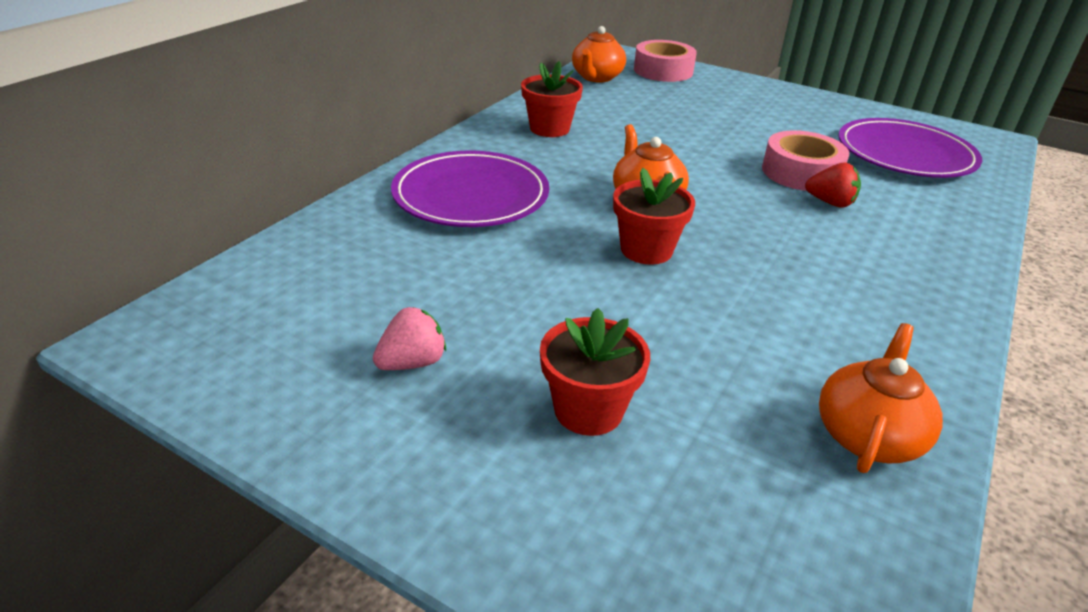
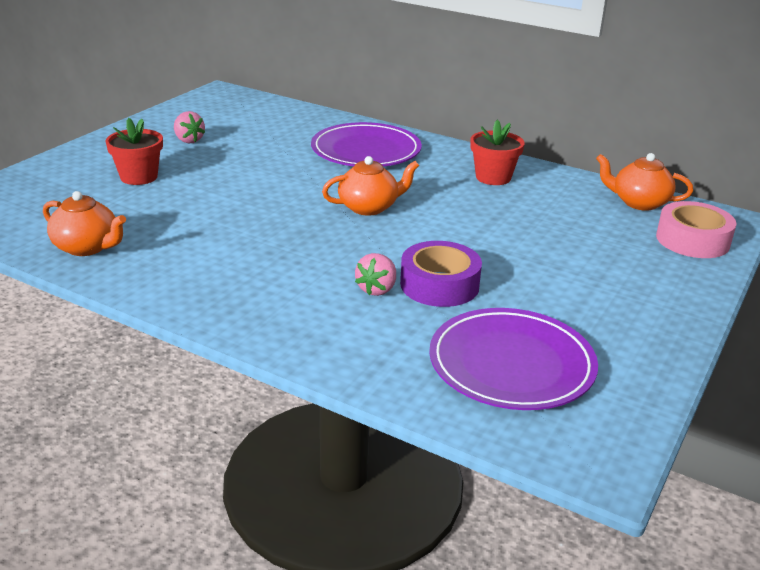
camera: 90 degrees right, 5 degrees down
red flower pot [613,168,695,265] -> none
pink tape [762,130,849,191] -> purple tape [400,241,482,307]
red strawberry [805,163,861,208] -> pink strawberry [355,253,396,296]

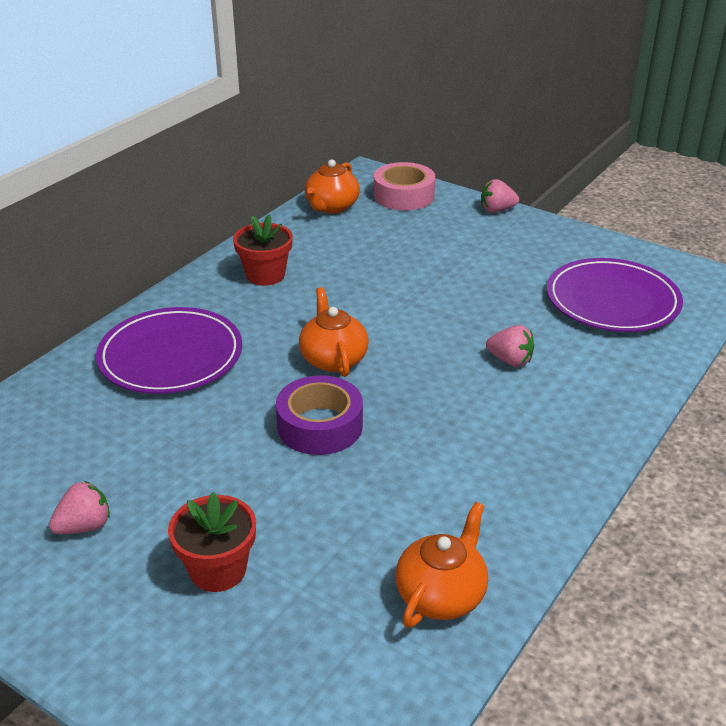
camera: 85 degrees left, 5 degrees up
purple tape [400,241,482,307] -> purple tape moved to [276,375,363,455]
none -> pink strawberry [481,179,519,213]

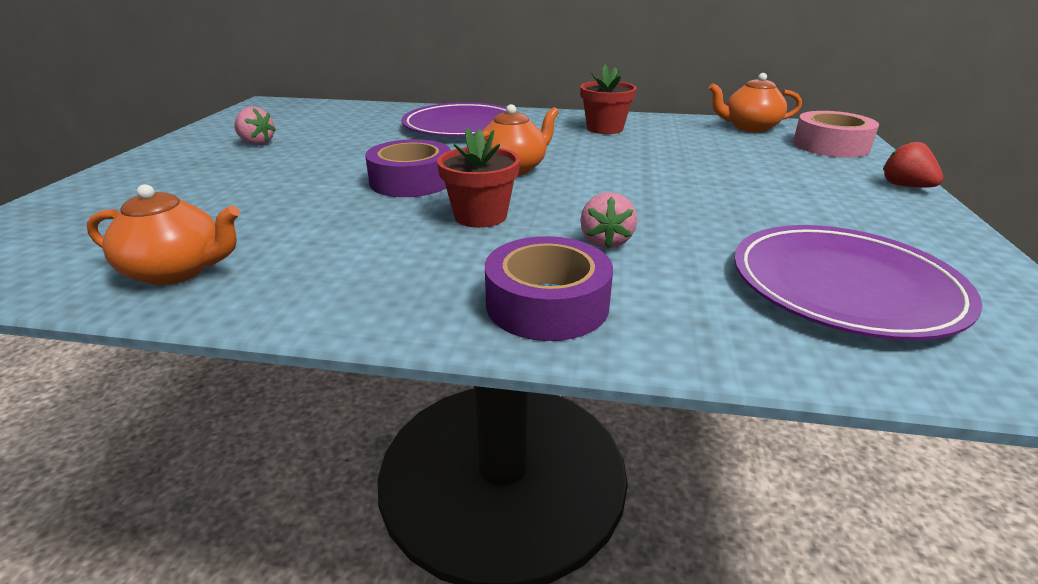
camera: 65 degrees right, 5 degrees down
red flower pot [168,492,256,592] -> red flower pot moved to [437,128,520,228]
pink strawberry [481,179,519,213] -> red strawberry [883,141,943,188]
none -> purple tape [485,236,613,341]

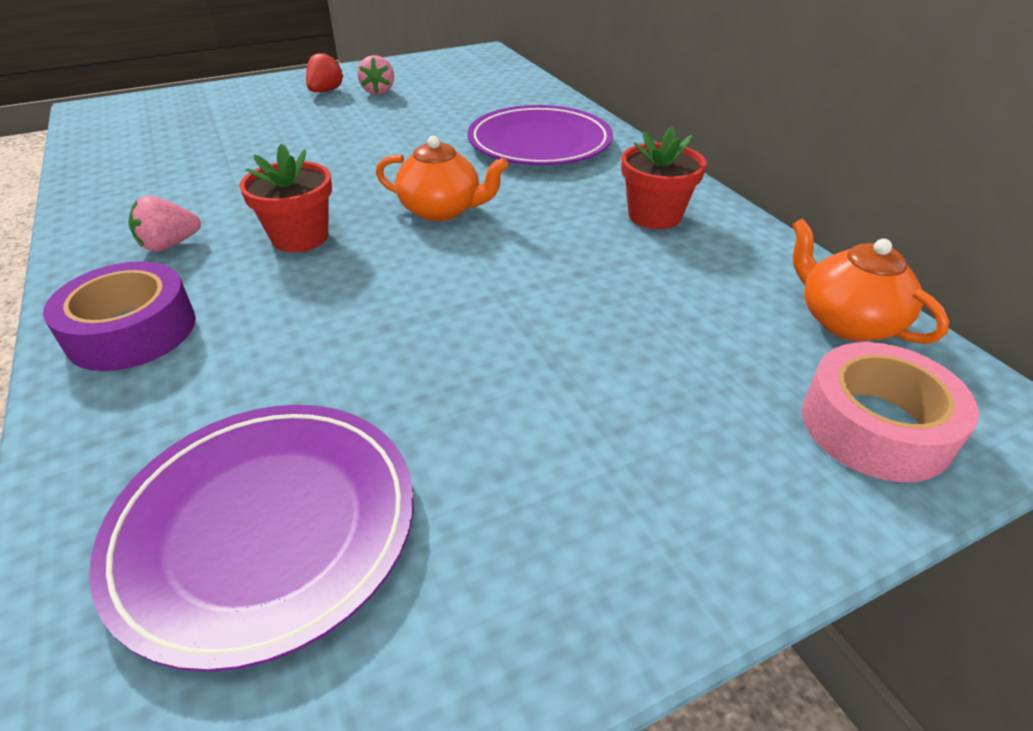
camera: 55 degrees right, 10 degrees up
orange teapot [87,184,240,285] -> none
purple tape [365,139,451,197] -> none
pink strawberry [580,192,637,248] -> pink strawberry moved to [129,196,201,251]
red strawberry [883,141,943,188] -> red strawberry moved to [306,52,343,92]

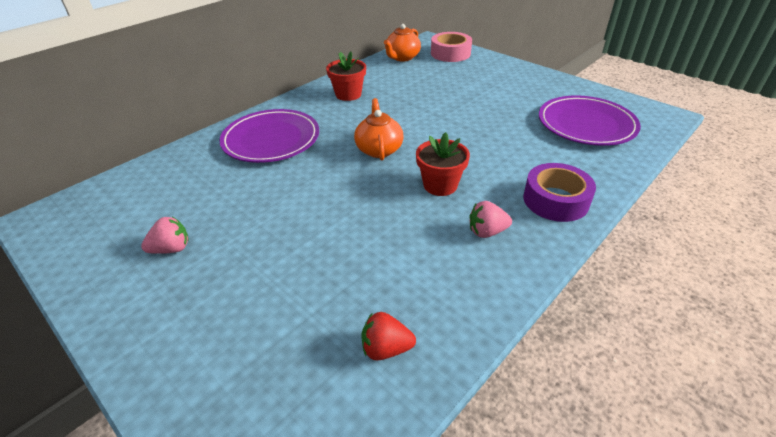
camera: 110 degrees left, 0 degrees up
pink strawberry [129,196,201,251] -> pink strawberry turned 135 degrees clockwise [470,201,512,238]
red strawberry [306,52,343,92] -> red strawberry moved to [361,312,416,360]

